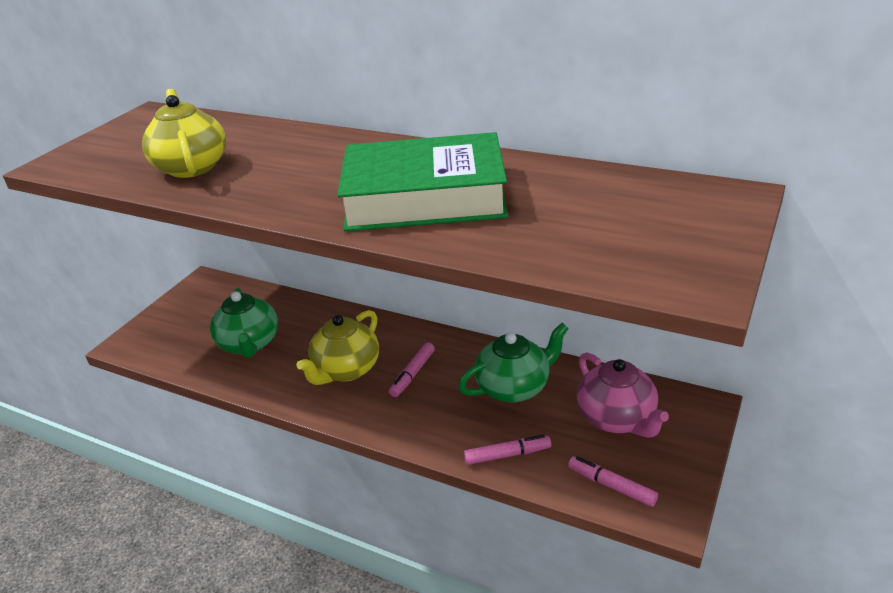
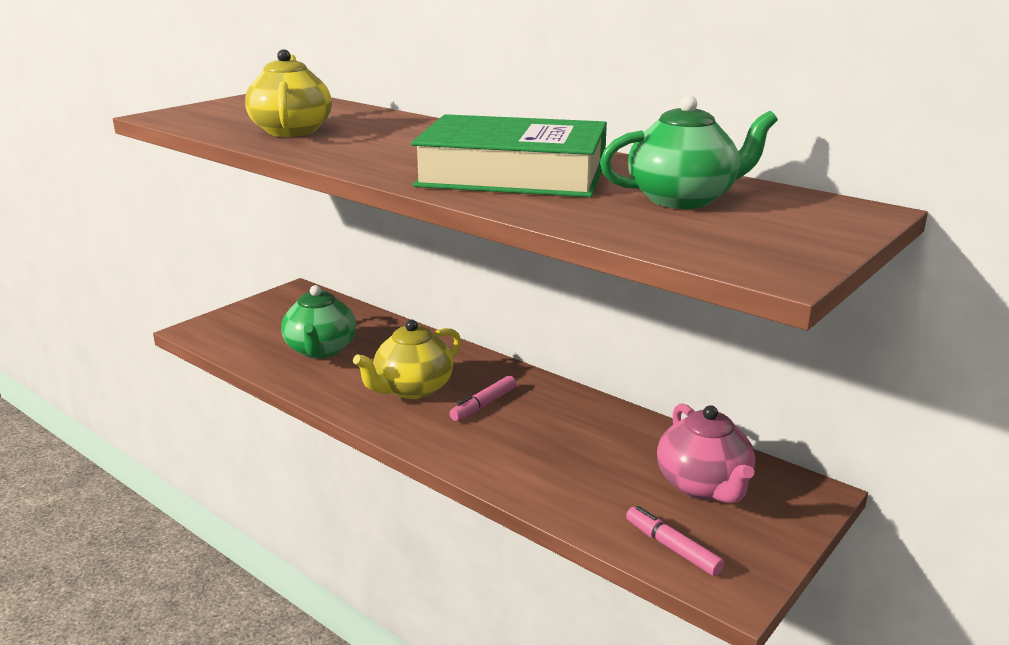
camera: 10 degrees right, 10 degrees down
green teapot [458,323,569,402] -> green teapot moved to [600,96,778,209]
pink marker [464,435,551,465] -> none

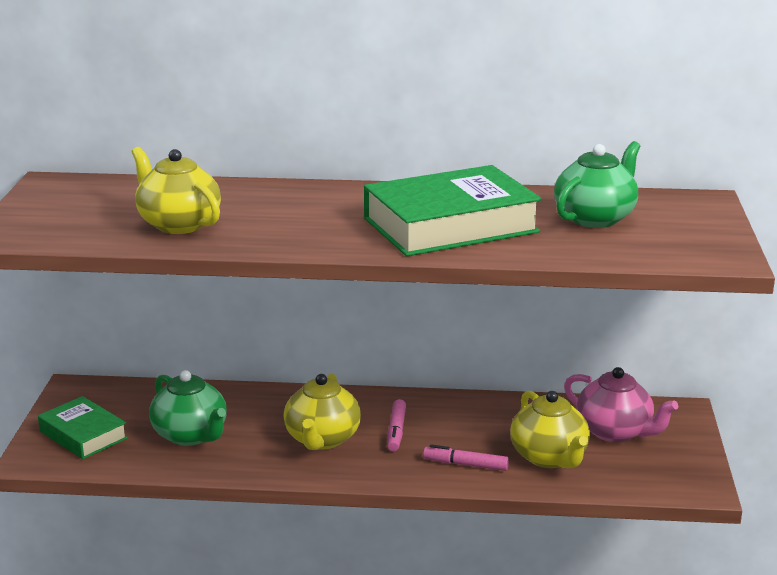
camera: 35 degrees left, 0 degrees up
pink marker [626,506,724,576] -> pink marker moved to [423,444,509,471]
none -> green book [38,396,128,459]
none -> yellow teapot [510,391,590,468]

